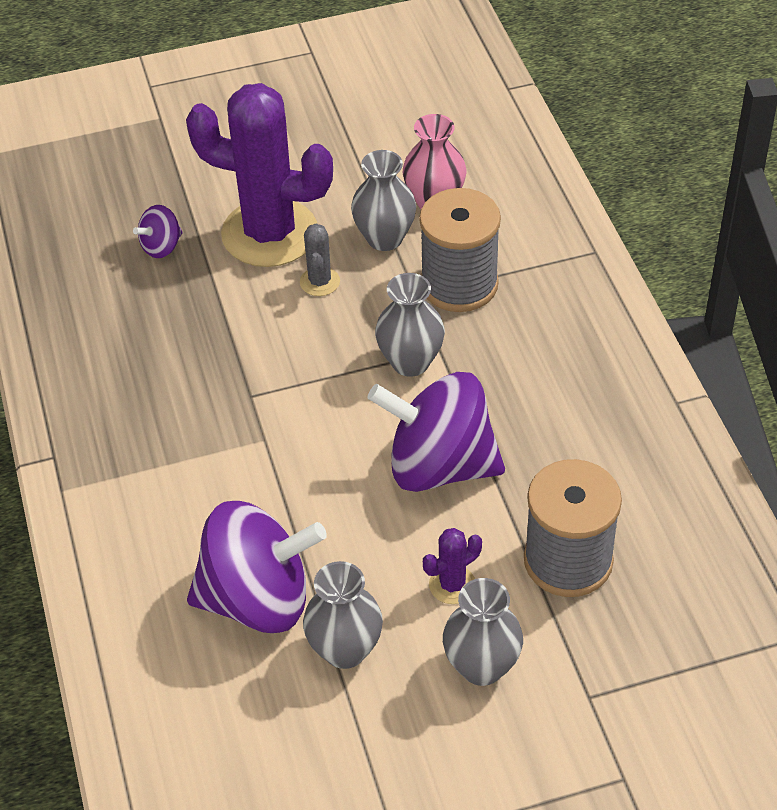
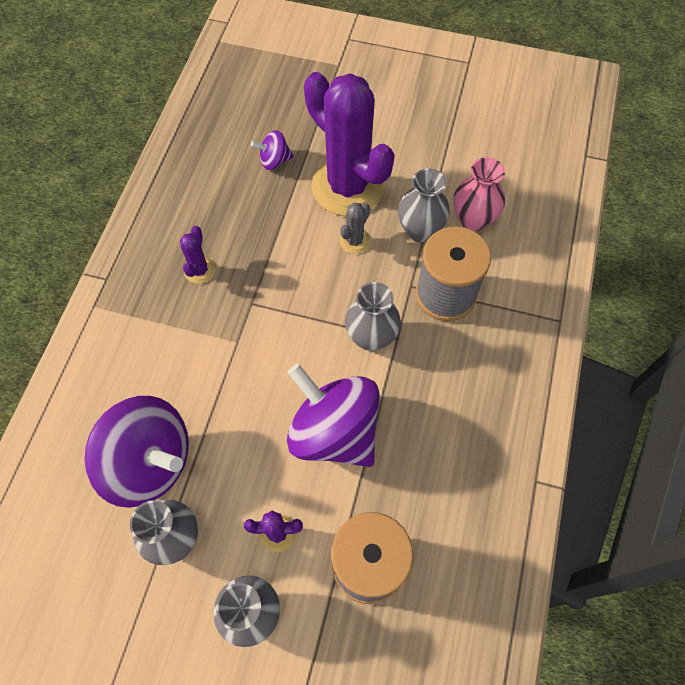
camera: 30 degrees right, 15 degrees up
none -> purple cactus [180,226,216,284]

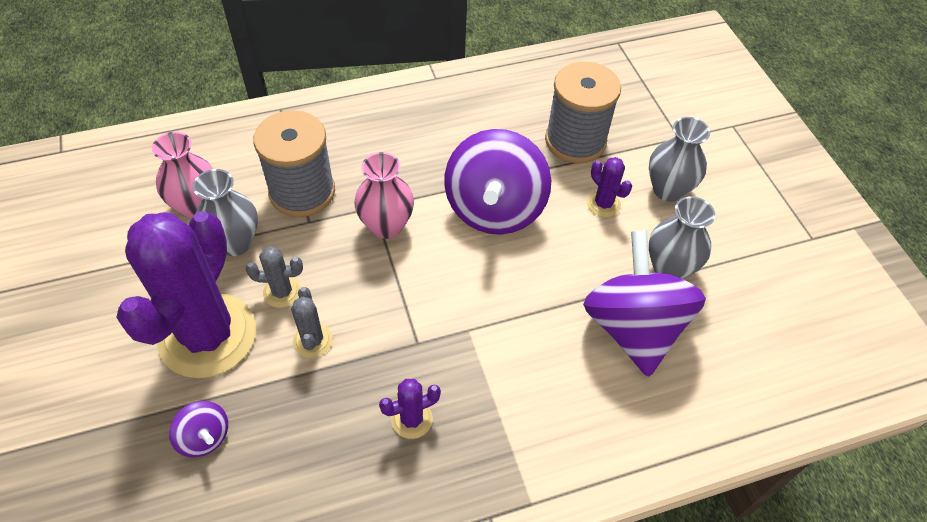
camera: 125 degrees left, 10 degrees down
grey vase [345,282,401,351] -> pink vase [354,152,414,239]
none -> grey cactus [291,287,332,358]

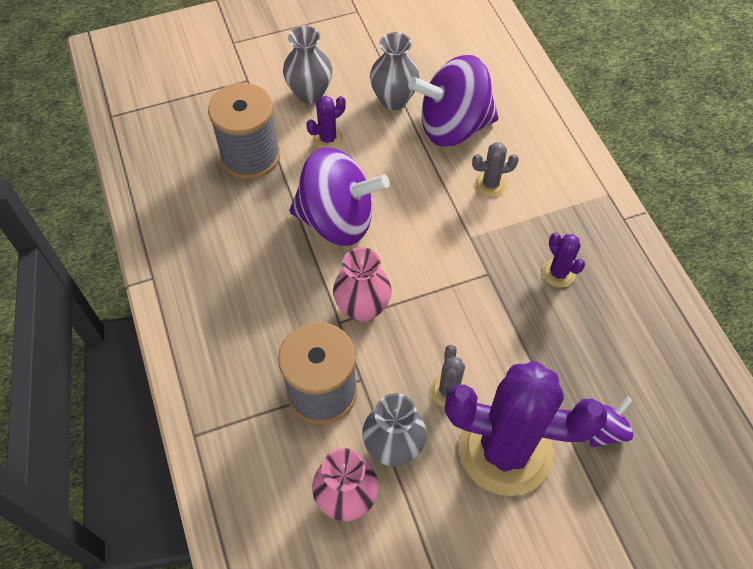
camera: 90 degrees left, 5 degrees up
grey cactus [291,287,332,358] -> grey cactus moved to [472,142,519,197]

